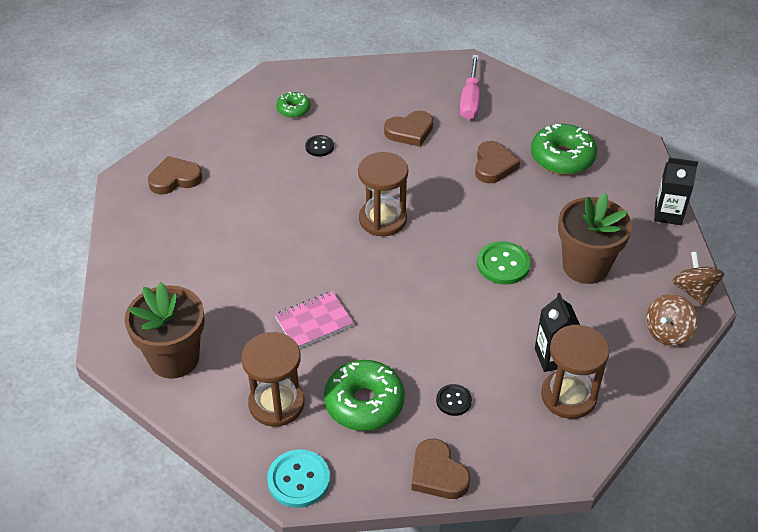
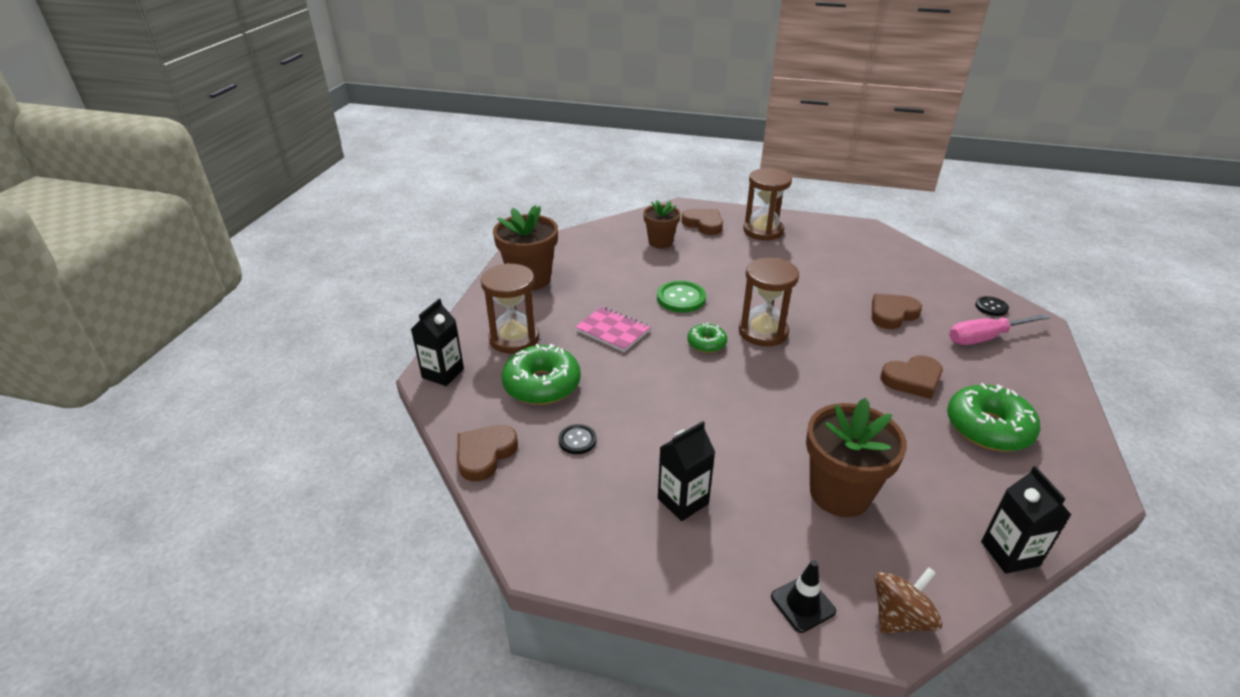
camera: 65 degrees right, 10 degrees down
turquoise button [267,449,330,508] -> black carton [411,298,464,386]
green donut [276,92,310,118] -> green donut moved to [687,323,727,353]
black button [305,135,334,157] -> black button moved to [975,296,1009,316]
brown heart [384,111,433,147] -> brown heart turned 105 degrees clockwise [872,294,922,329]
green button [477,241,530,285] -> green button moved to [657,281,706,313]
brown hourglass [541,325,610,419] -> brown hourglass moved to [743,168,792,241]
brown spinning top [646,294,698,346] -> black traffic cone [771,560,836,633]
none -> brown flower pot [643,200,680,249]

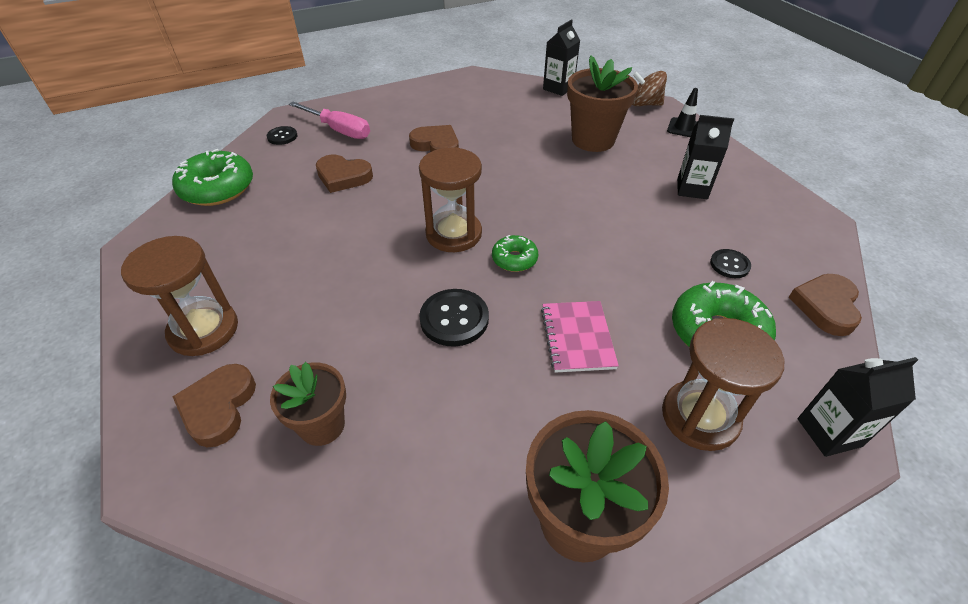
camera: 130 degrees left, 10 degrees up
brown heart [458,425,518,481] -> brown heart turned 120 degrees clockwise [788,274,862,336]
green button [657,281,706,313] -> black button [419,289,489,347]
green donut [947,383,1040,451] -> green donut moved to [172,149,253,206]

